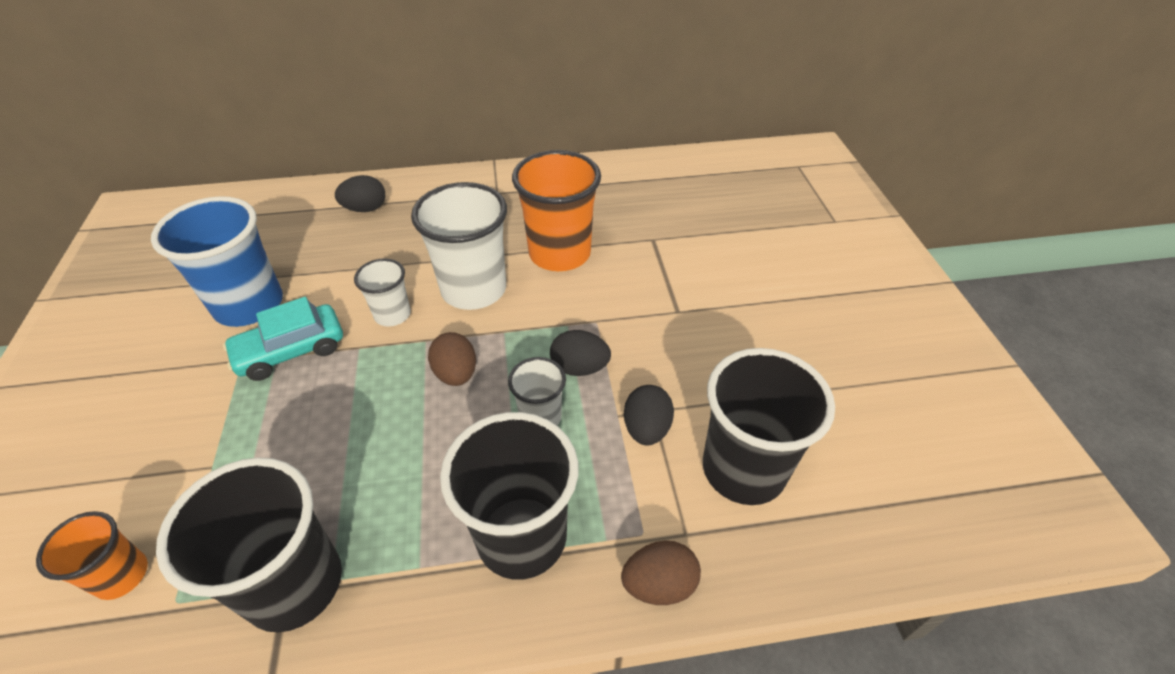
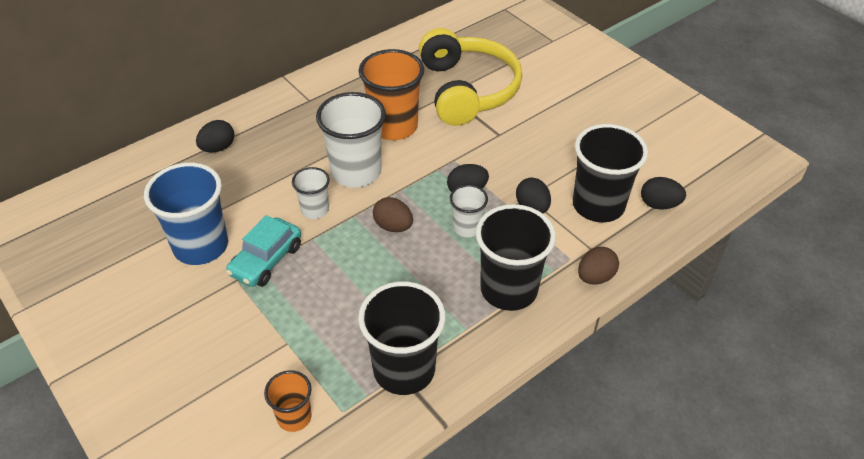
camera: 30 degrees left, 0 degrees up
none -> yellow headphones [419,28,522,126]
none -> black egg [641,177,686,210]

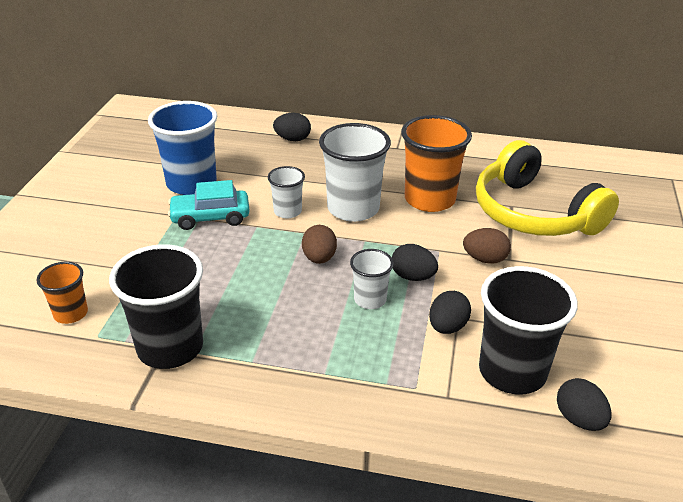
camera: 50 degrees right, 10 degrees down
yellow headphones [419,28,522,126] -> yellow headphones turned 105 degrees clockwise [476,140,619,236]
black cup [476,204,556,311] -> none
brown egg [578,247,619,284] -> brown egg moved to [463,228,511,264]

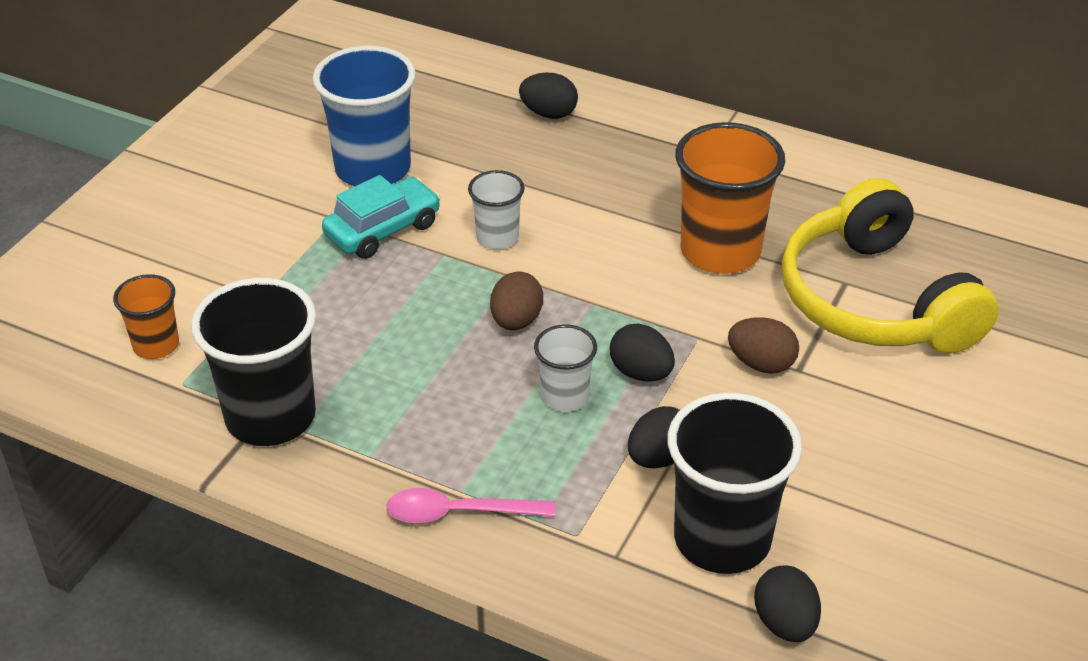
camera: 15 degrees right, 5 degrees up
turquoise car [168,180,250,230] -> turquoise car turned 135 degrees clockwise [322,175,441,259]
white cup [319,123,391,222] -> none
none -> pink spoon [386,488,556,524]

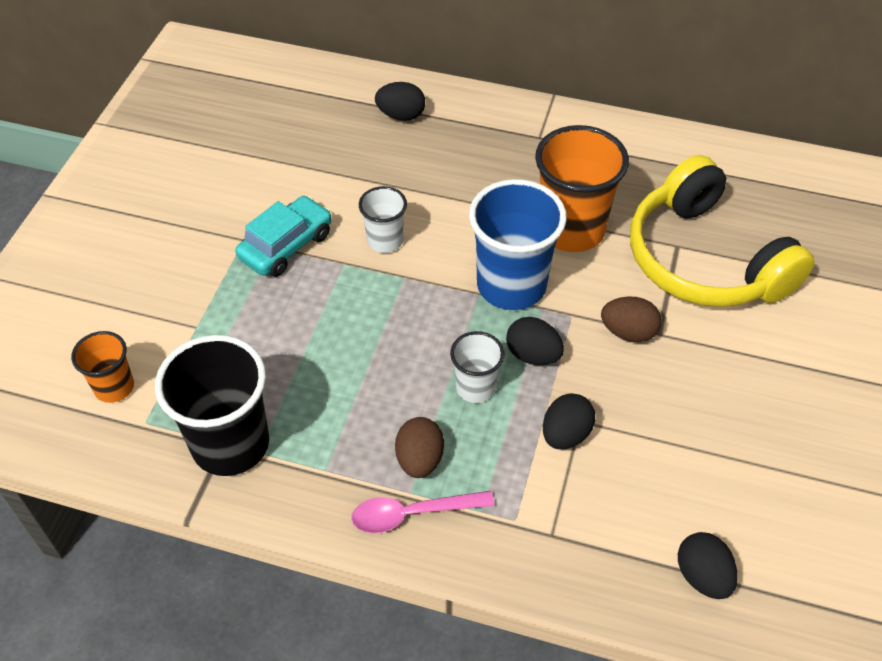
camera: 10 degrees left, 10 degrees up
blue cup [312,46,416,186] -> blue cup moved to [469,179,567,310]
brown egg [490,272,543,330] -> brown egg moved to [395,417,444,478]
black cup [668,393,802,574] -> none

